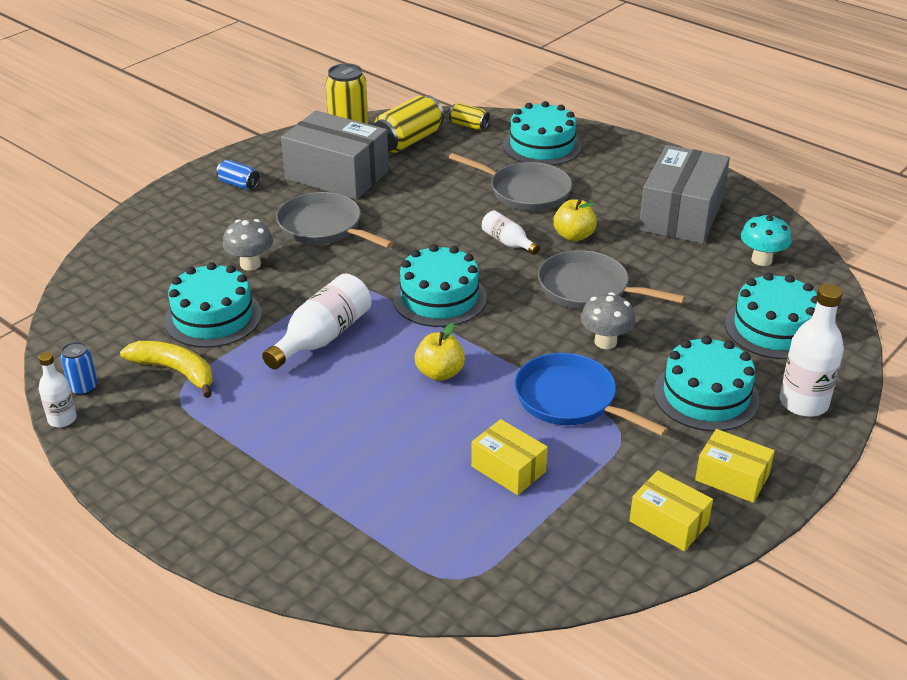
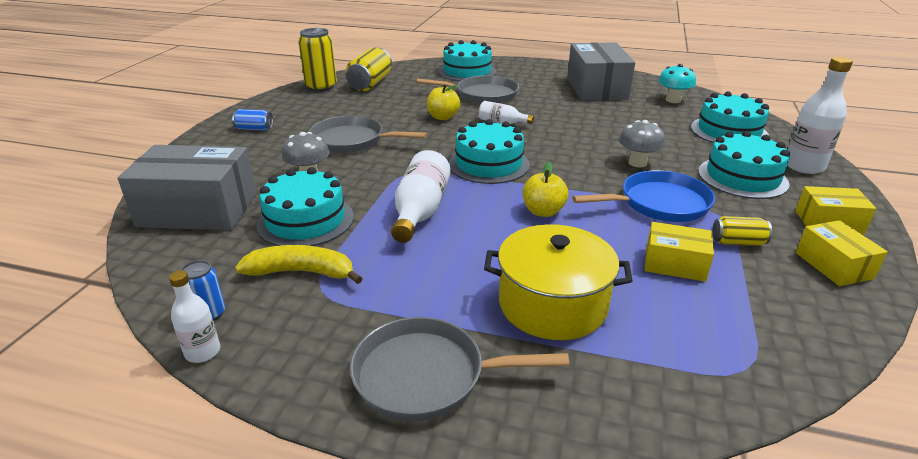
camera: 25 degrees left, 5 degrees down
grey box [281,111,389,200] -> grey box moved to [117,145,257,230]
yellow can [449,103,490,130] -> yellow can moved to [712,216,772,246]
blue pan [514,353,668,436] -> blue pan turned 150 degrees clockwise [572,170,715,222]
grey pan [538,250,685,309] -> grey pan moved to [350,317,569,421]
yellow apple [553,199,597,242] -> yellow apple moved to [427,84,461,120]
yellow box [629,470,713,551] -> yellow box turned 60 degrees clockwise [796,220,888,286]
none -> yellow pot [484,224,632,340]

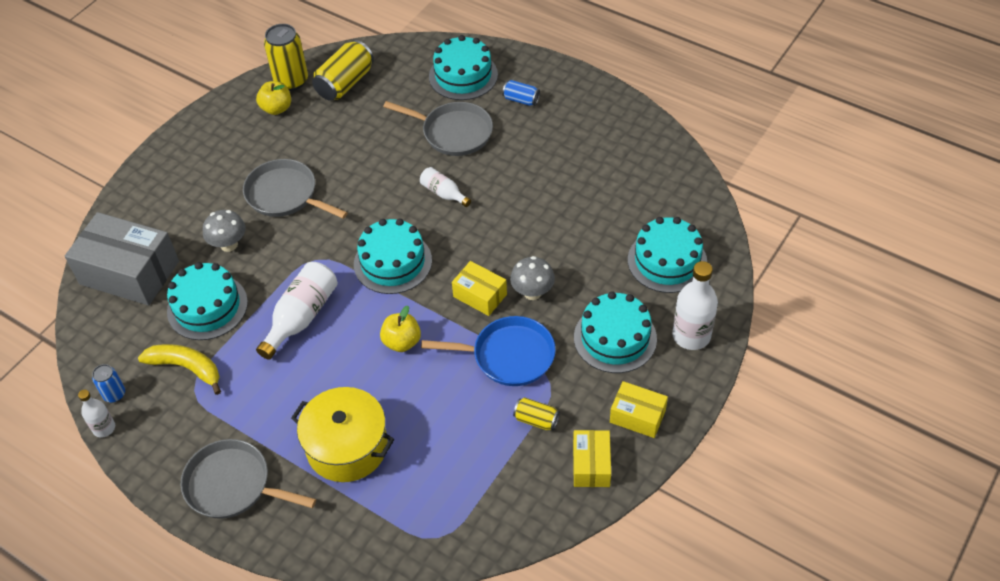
camera: 20 degrees right, 20 degrees up
blue can [232,109,273,131] -> blue can moved to [502,80,540,106]
yellow apple [427,84,461,120] -> yellow apple moved to [256,81,291,115]
grey box [567,42,635,101] -> none
yellow box [645,222,714,282] -> yellow box moved to [452,261,507,316]
turquoise mushroom [658,64,696,103] -> none

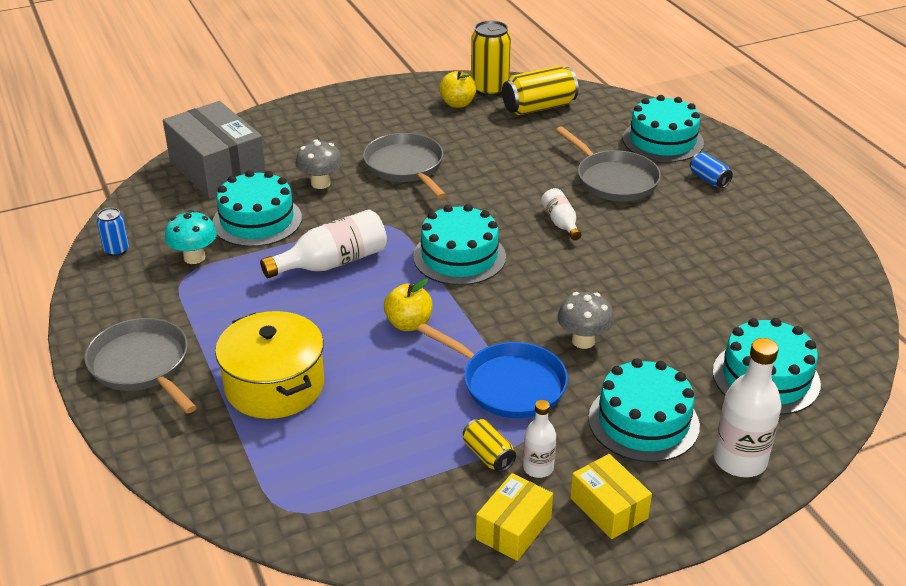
camera: 30 degrees right, 15 degrees down
white bottle [78,389,115,438] -> white bottle moved to [523,400,556,478]
yellow banana [138,344,221,395] -> turquoise mushroom [165,210,217,264]
yellow box [452,261,507,316] -> none

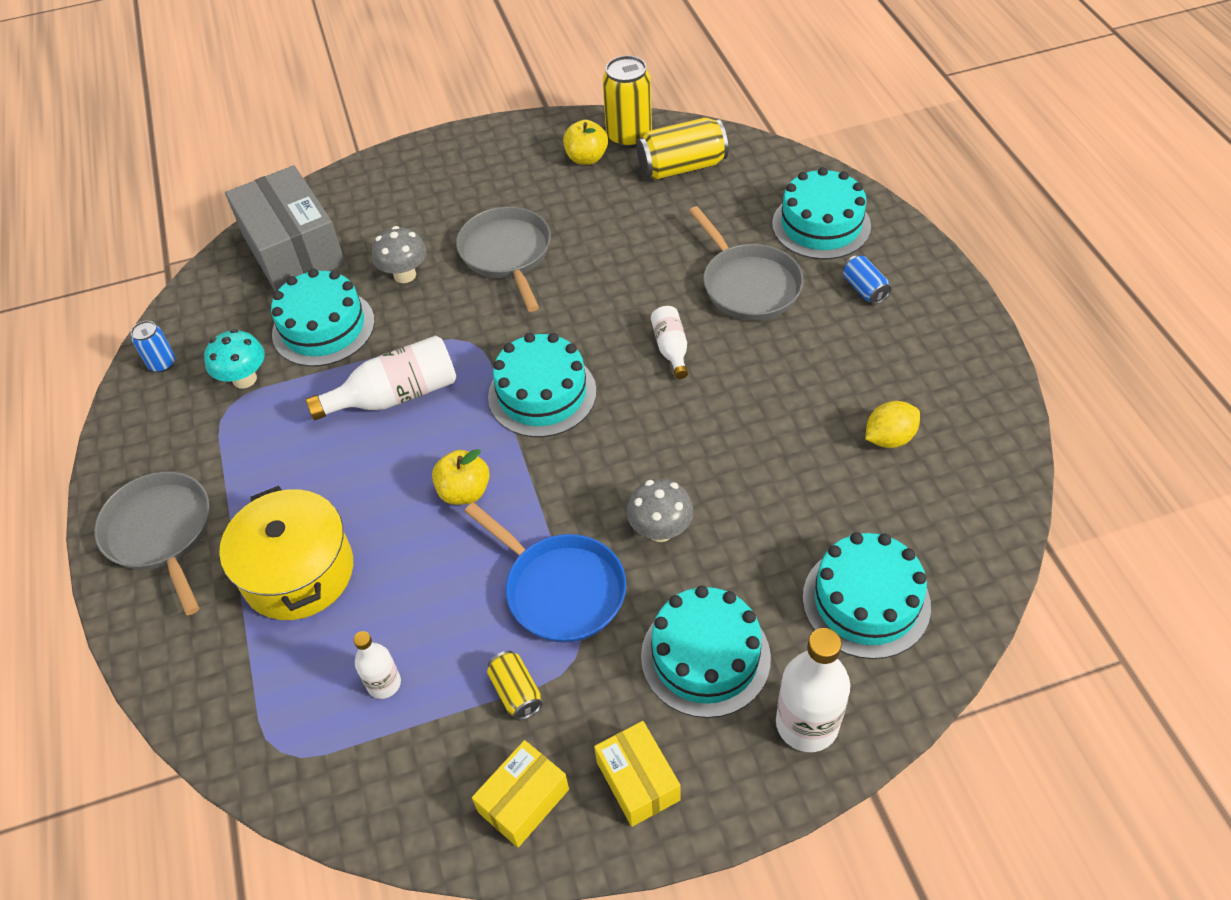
camera: 10 degrees right, 15 degrees up
white bottle [523,400,556,478] -> white bottle moved to [353,631,401,699]
none -> yellow lemon [865,401,920,448]

